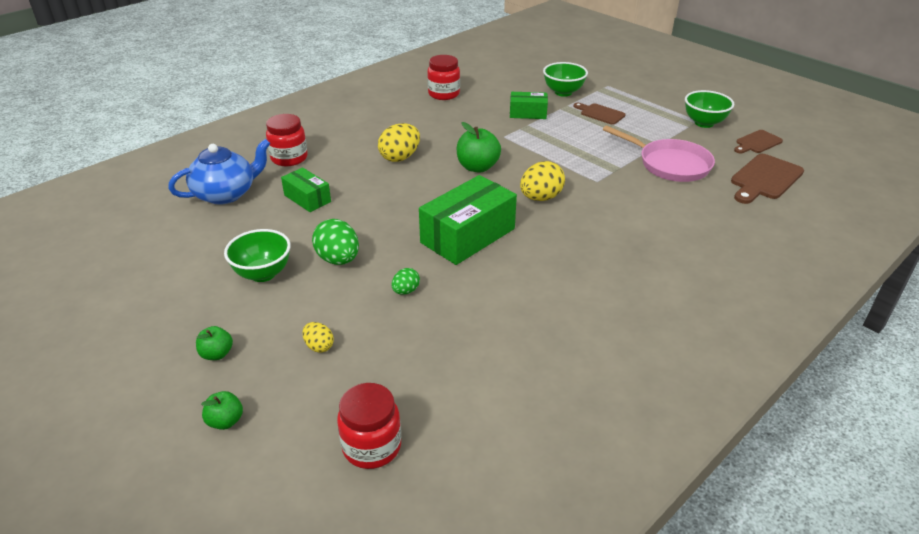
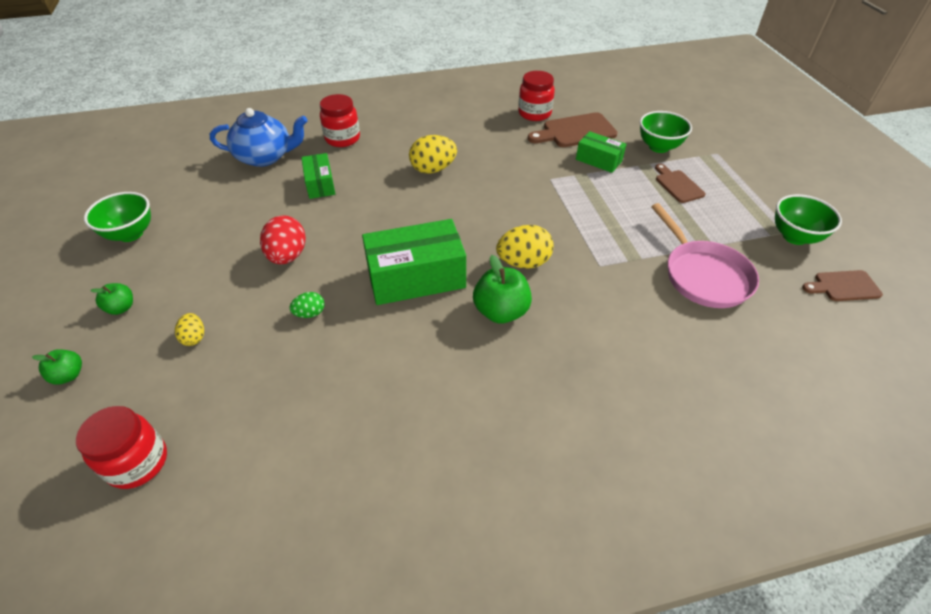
camera: 30 degrees right, 10 degrees up
green bowl [224,229,291,282] -> green bowl moved to [84,192,151,242]
green egg [312,219,359,265] -> red egg [260,215,306,264]
green apple [457,122,501,173] -> green apple moved to [473,255,532,324]
brown cutting board [731,154,804,204] -> brown cutting board moved to [528,112,618,147]

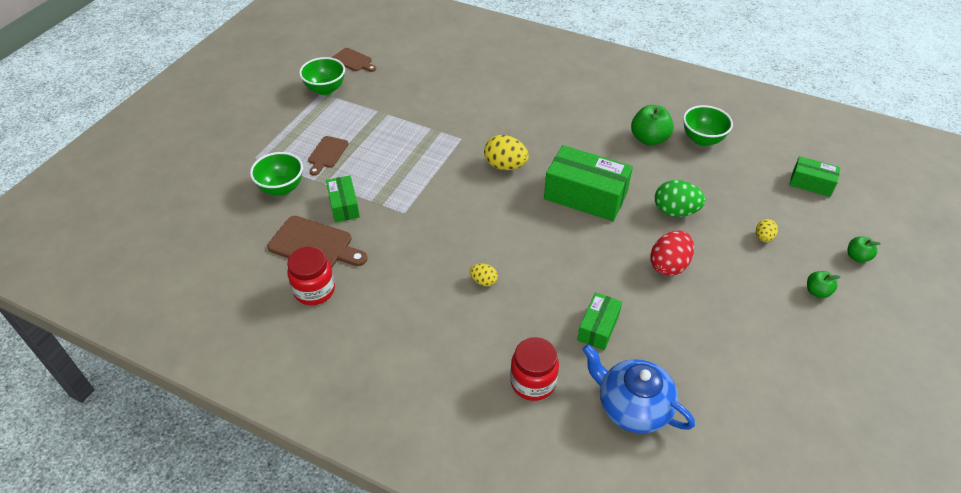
camera: 140 degrees left, 0 degrees up
red jar [76,406,167,489] -> green box [789,156,841,197]
green bowl [84,192,151,242] -> green bowl moved to [683,105,733,146]
green egg [289,292,325,318] -> green egg [655,180,705,217], size x1.82
yellow egg [409,135,457,174] -> yellow egg [470,264,498,286], size x0.55
green apple [473,255,532,324] -> green apple moved to [631,105,674,146]
pink pan [651,203,759,308] -> none

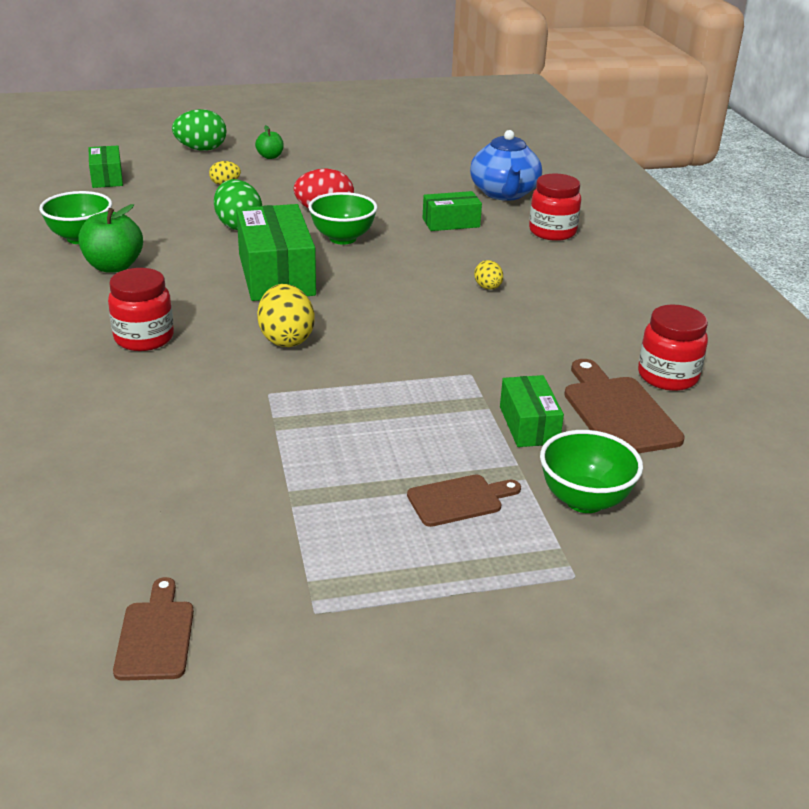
camera: 130 degrees left, 15 degrees down
green bowl [299,57,345,95] -> green bowl moved to [308,192,377,245]
green box [326,176,360,222] -> green box turned 45 degrees counterclockwise [500,375,564,447]
green apple [847,236,881,263] -> green egg [172,109,227,151]
none -> red jar [108,268,174,351]

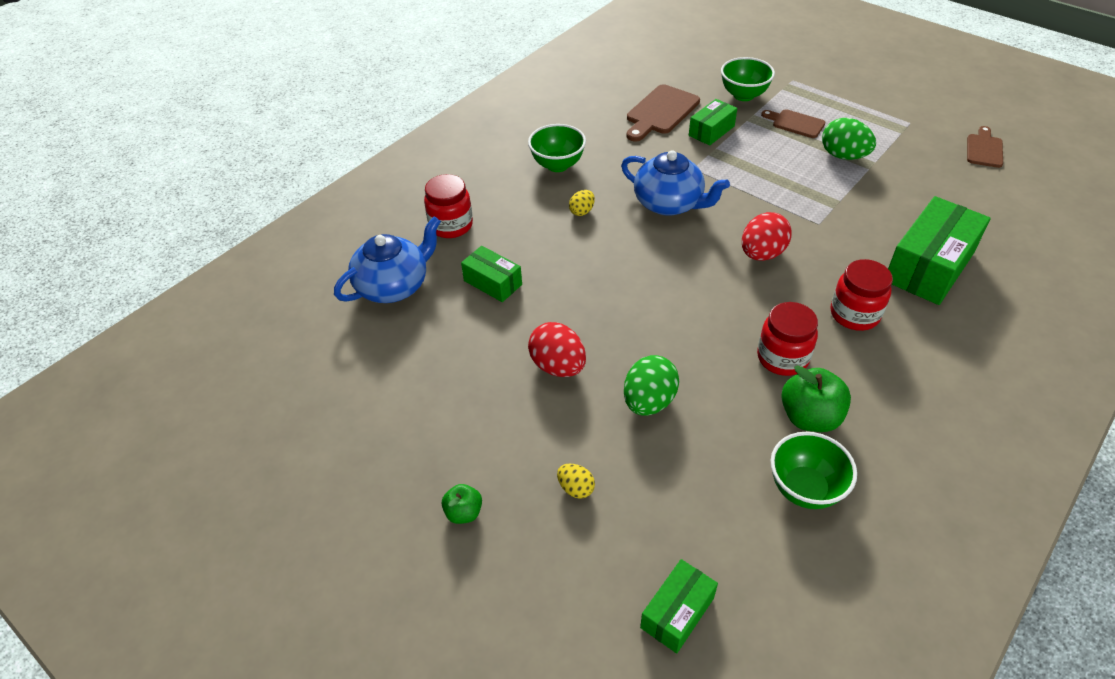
camera: 125 degrees left, 15 degrees up
brown cutting board [113,577,194,681] -> brown cutting board turned 150 degrees clockwise [967,126,1003,168]
green egg [172,109,227,151] -> green egg moved to [822,118,876,160]
green box [236,204,316,301] -> green box moved to [888,196,991,305]
yellow egg [257,284,315,347] -> red egg [742,212,792,261]
green bowl [308,192,377,245] -> green bowl moved to [528,124,586,172]
red jar [638,305,708,391] -> red jar moved to [757,302,818,376]
none -> blue teapot [621,150,730,216]

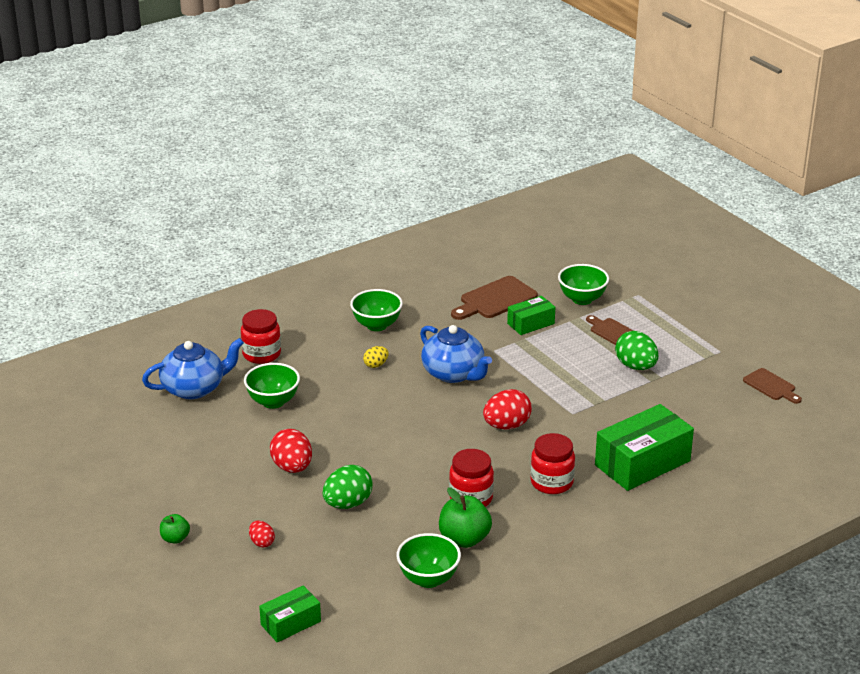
camera: 15 degrees right, 15 degrees down
green box [461,246,522,302] -> green bowl [244,363,300,409]
yellow egg [557,464,595,499] -> red egg [249,520,275,548]
brown cutting board [967,126,1003,168] -> brown cutting board turned 105 degrees clockwise [743,368,802,404]

